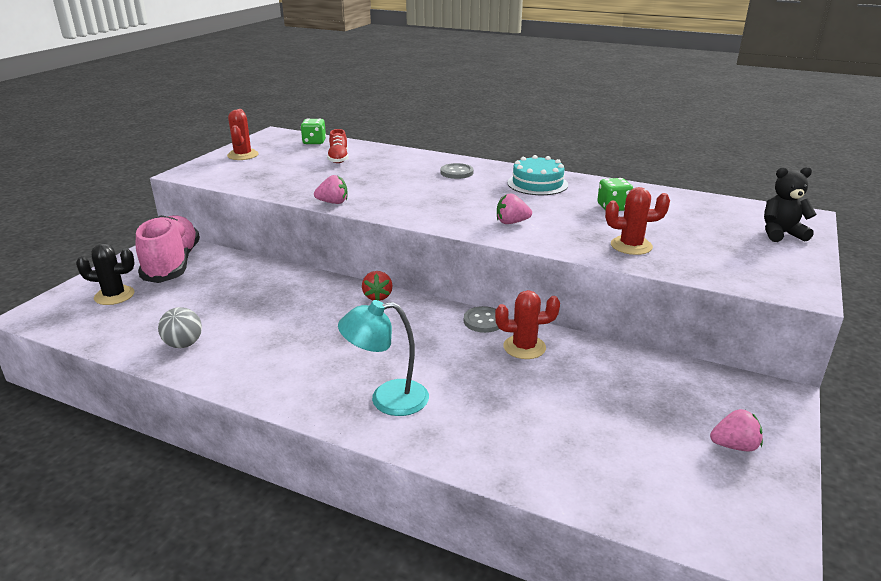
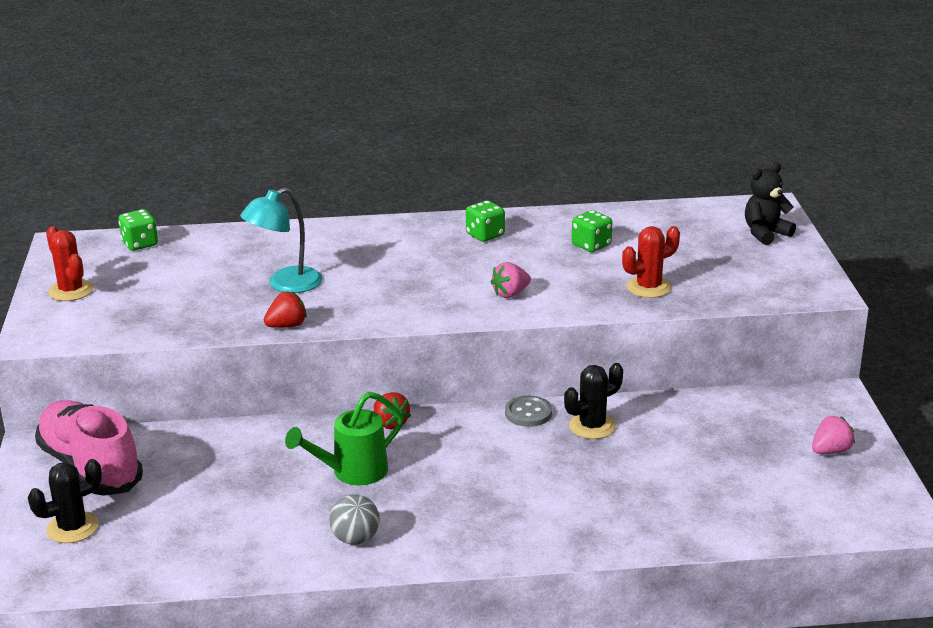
camera: 30 degrees left, 0 degrees up
grey ball [158,307,202,348] -> grey ball moved to [330,494,380,545]
pink strawberry [314,175,348,204] -> red strawberry [264,292,307,328]
red shoe [327,129,348,163] -> none
turquoise lamp [338,300,429,416] -> turquoise lamp moved to [240,187,322,293]
grey button [440,163,474,179] -> none
red cactus [495,290,560,359] -> black cactus [564,363,623,439]
turquoise cake [507,155,568,195] -> green dice [466,200,505,242]
none -> green watering can [285,392,403,485]

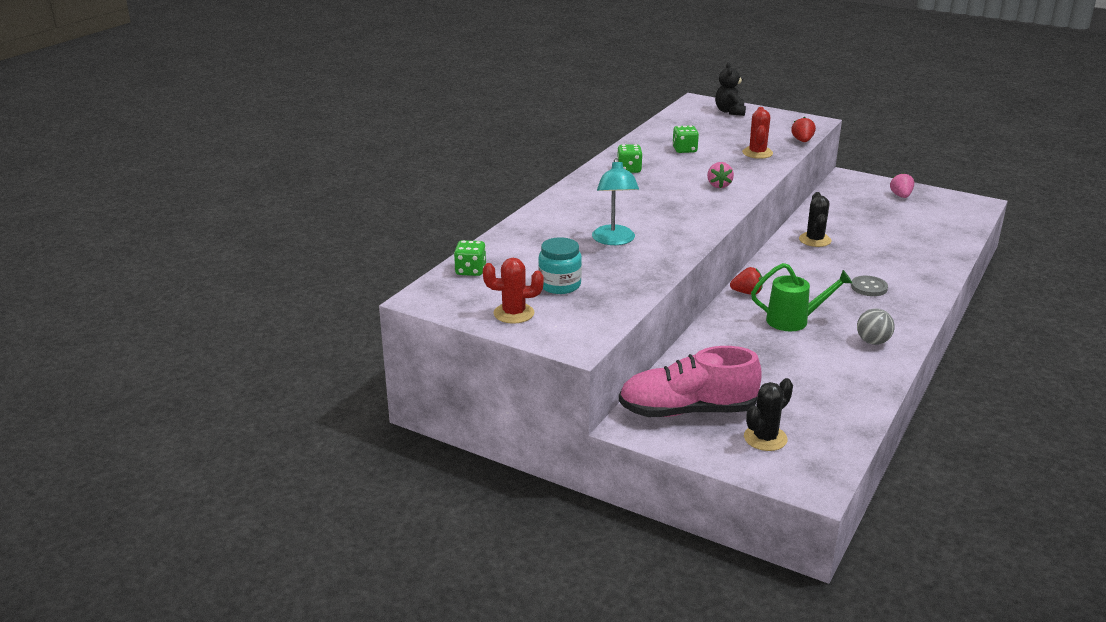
camera: 55 degrees left, 0 degrees up
black cactus [28,459,102,543] -> black cactus turned 45 degrees clockwise [744,378,793,451]
red strawberry [264,292,307,328] -> red strawberry moved to [791,117,816,142]
green watering can [285,392,403,485] -> green watering can turned 90 degrees counterclockwise [751,263,852,331]
grey button [505,396,552,427] -> grey button moved to [851,276,888,296]
none -> turquoise jar [538,237,582,294]

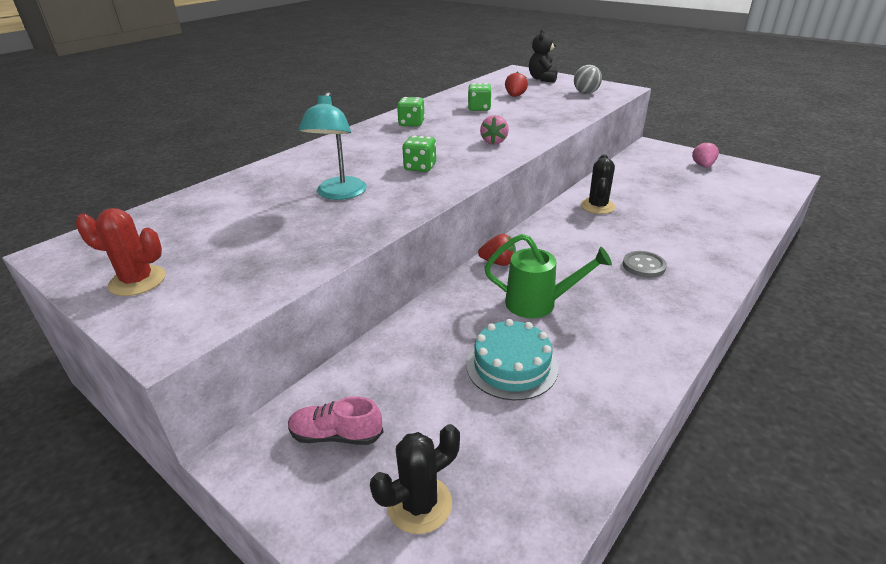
camera: 10 degrees right, 5 degrees up
green dice [454,240,486,276] -> green dice moved to [402,136,436,172]
turquoise jar [538,237,582,294] -> none
pink shoe [619,346,761,417] -> pink shoe [288,396,383,445], size x0.50
red cactus [742,107,773,159] -> none
red strawberry [791,117,816,142] -> red strawberry moved to [505,72,528,97]
grey ball [857,308,895,345] -> grey ball moved to [574,65,602,94]
none -> turquoise cake [467,319,558,400]

